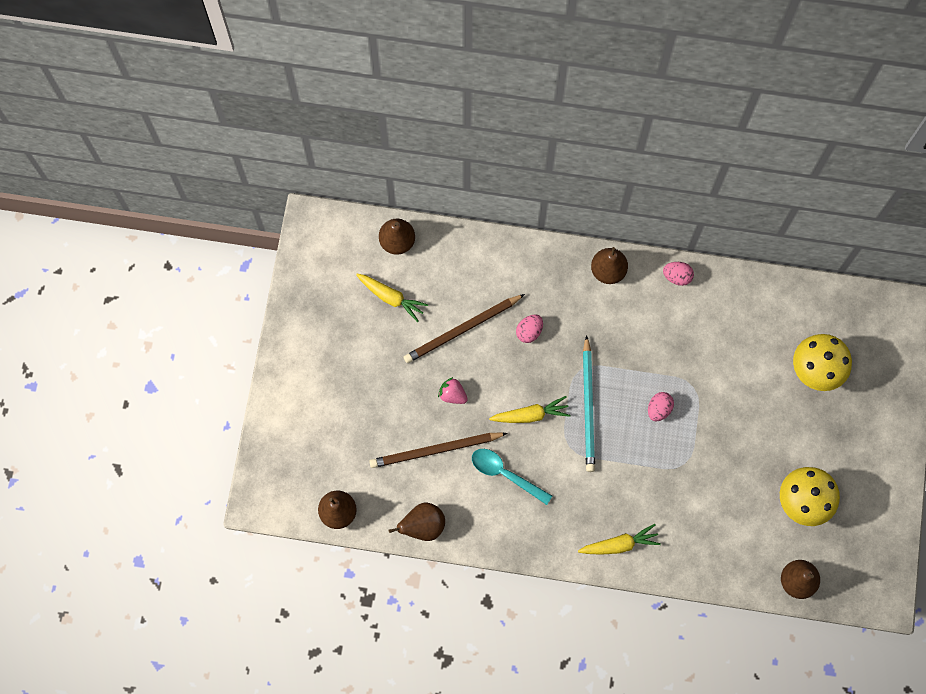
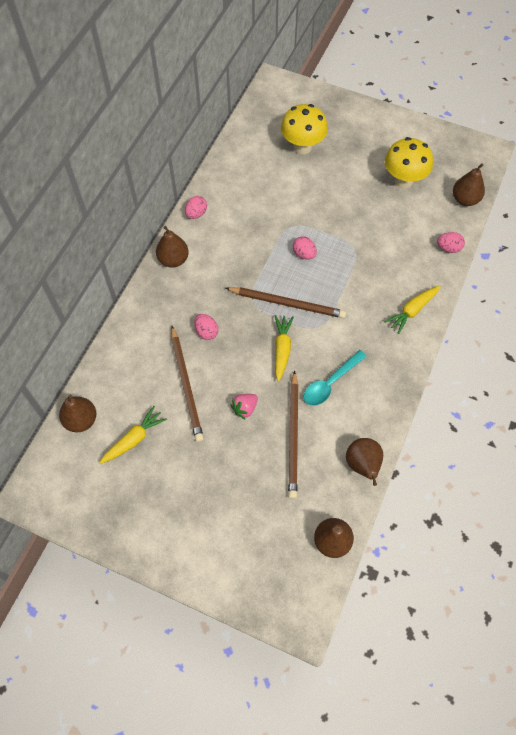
camera: 75 degrees left, 10 degrees down
yellow carrot [578,524,661,555] -> yellow carrot turned 135 degrees counterclockwise [384,286,440,334]
turquoise pencil [583,335,595,472] -> brown pencil [226,287,346,318]
none -> pink egg [437,232,465,253]

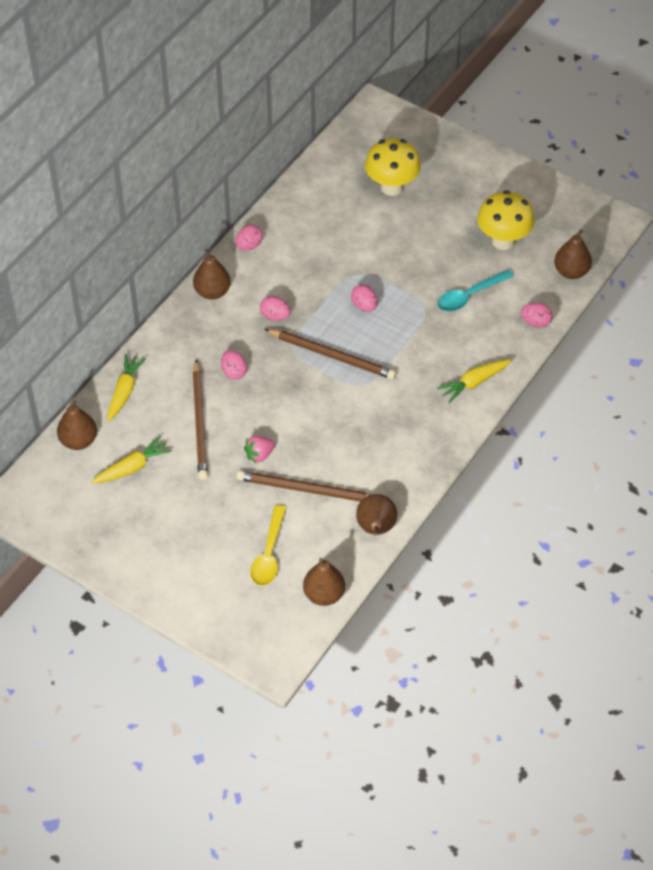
camera: 10 degrees right, 10 degrees down
yellow carrot [275,315,294,382] -> yellow carrot moved to [107,354,146,421]
brown pencil [288,370,299,499] -> brown pencil turned 90 degrees clockwise [236,471,372,502]
turquoise spoon [303,350,367,406] -> turquoise spoon moved to [438,270,514,311]
none -> yellow spoon [250,505,286,586]
none -> pink egg [260,296,290,321]

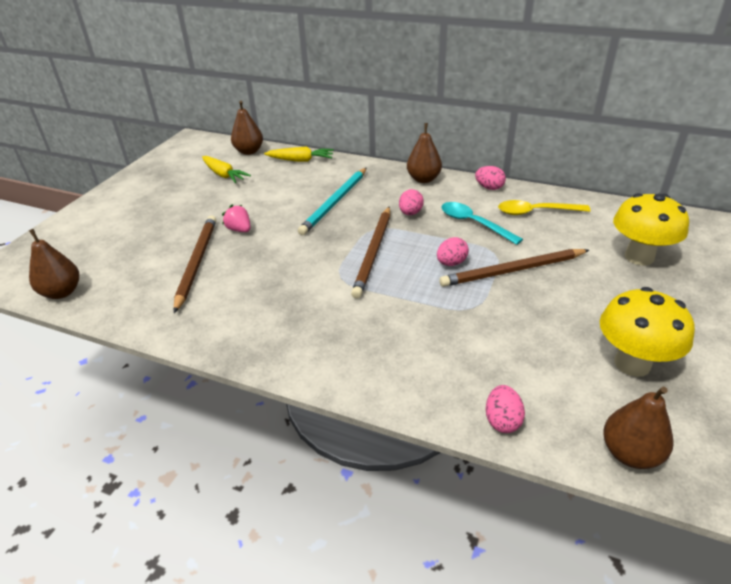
camera: 80 degrees right, 15 degrees down
brown pencil [193,359,208,480] -> brown pencil moved to [439,249,589,287]
pink egg [221,350,247,380] -> turquoise pencil [298,168,366,235]
yellow spoon [250,505,286,586] -> yellow spoon moved to [498,200,591,215]
brown pear [356,494,397,535] -> none
yellow carrot [437,359,512,403] -> none
turquoise spoon [438,270,514,311] -> turquoise spoon moved to [441,202,523,245]

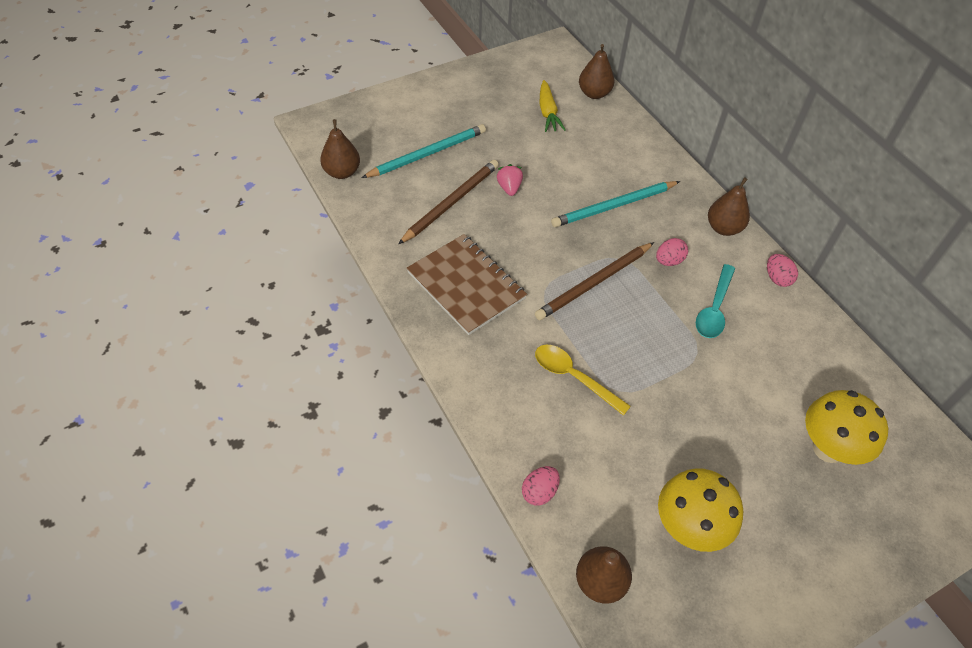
camera: 35 degrees right, 15 degrees up
yellow carrot [264,146,334,162] -> none
pink egg [437,237,469,266] -> none
brown pencil [439,249,589,287] -> none
turquoise spoon [441,202,523,245] -> turquoise spoon turned 150 degrees counterclockwise [696,264,735,338]
yellow spoon [498,200,591,215] -> yellow spoon moved to [535,345,631,416]
none -> turquoise pencil [362,124,486,178]
none -> brown notebook [407,234,527,335]

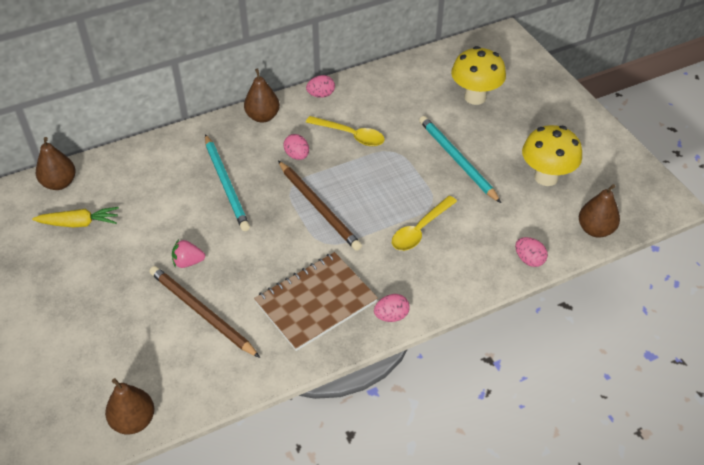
camera: 85 degrees left, 5 degrees down
turquoise pencil [362,124,486,178] -> turquoise pencil moved to [419,116,501,203]
turquoise spoon [696,264,735,338] -> yellow spoon [306,116,385,146]
none -> pink egg [374,294,410,322]

